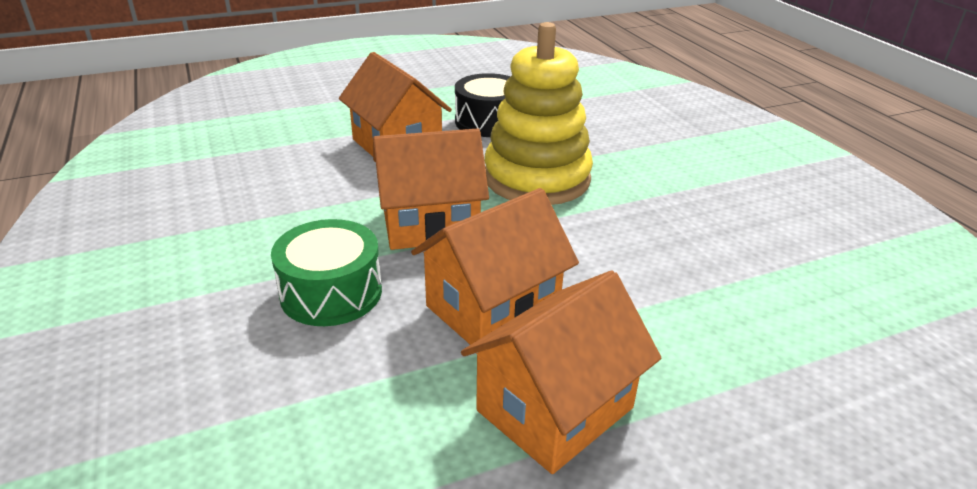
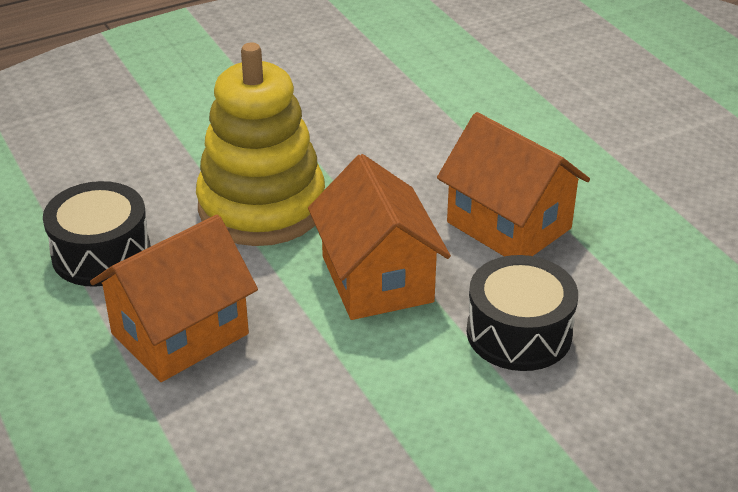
camera: 95 degrees left, 5 degrees up
green drum [271,219,382,326] -> black drum [467,255,578,371]
orange house [461,270,661,474] -> none

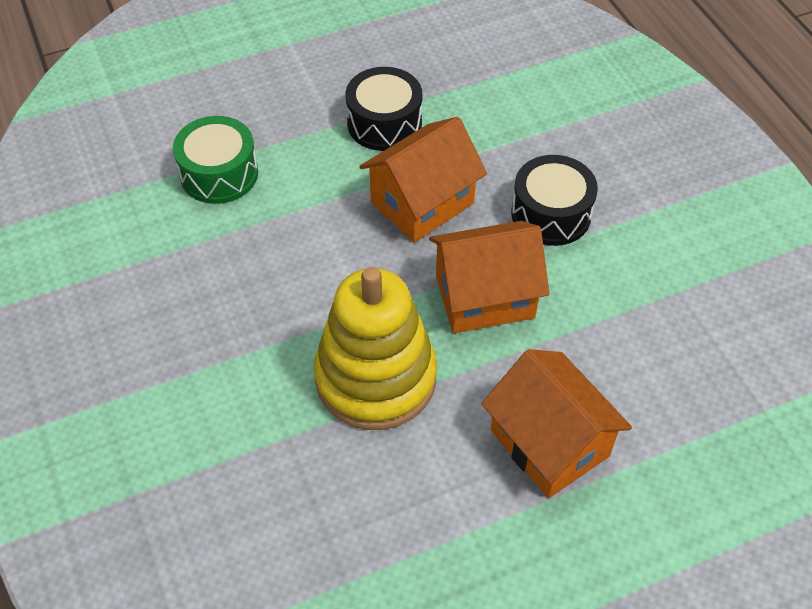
camera: 85 degrees left, 15 degrees up
black drum [43,181,151,287] -> black drum moved to [346,67,422,151]
none -> green drum [173,116,258,204]

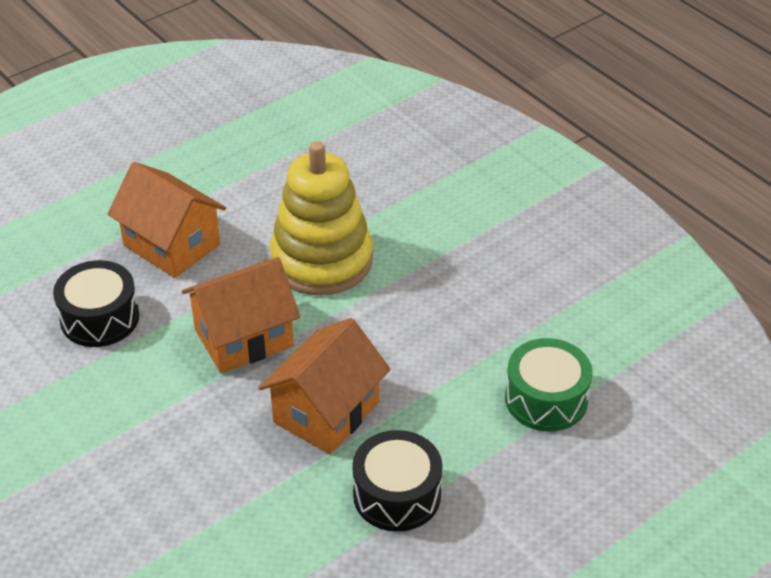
camera: 165 degrees right, 10 degrees down
black drum [511,155,598,246] -> black drum moved to [53,260,139,347]

